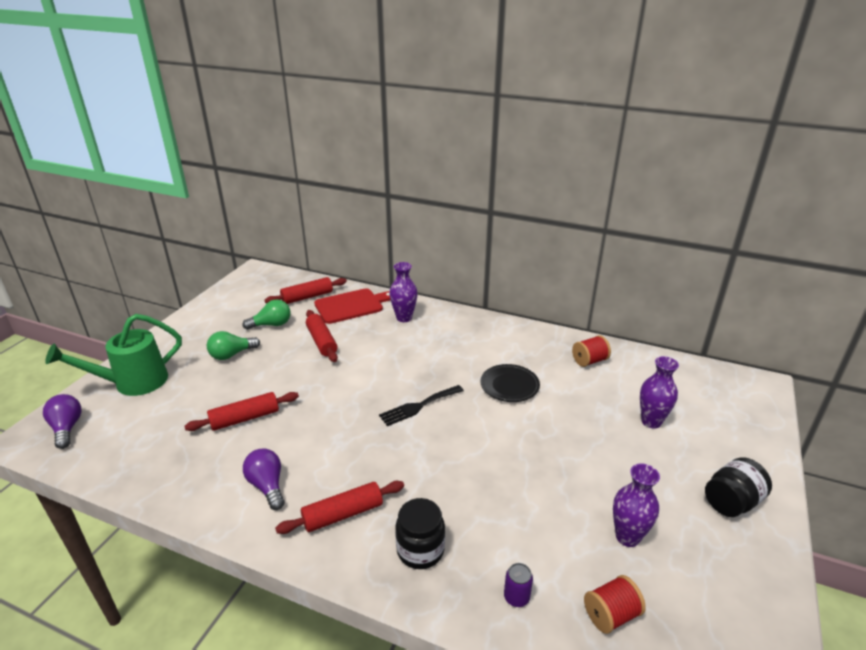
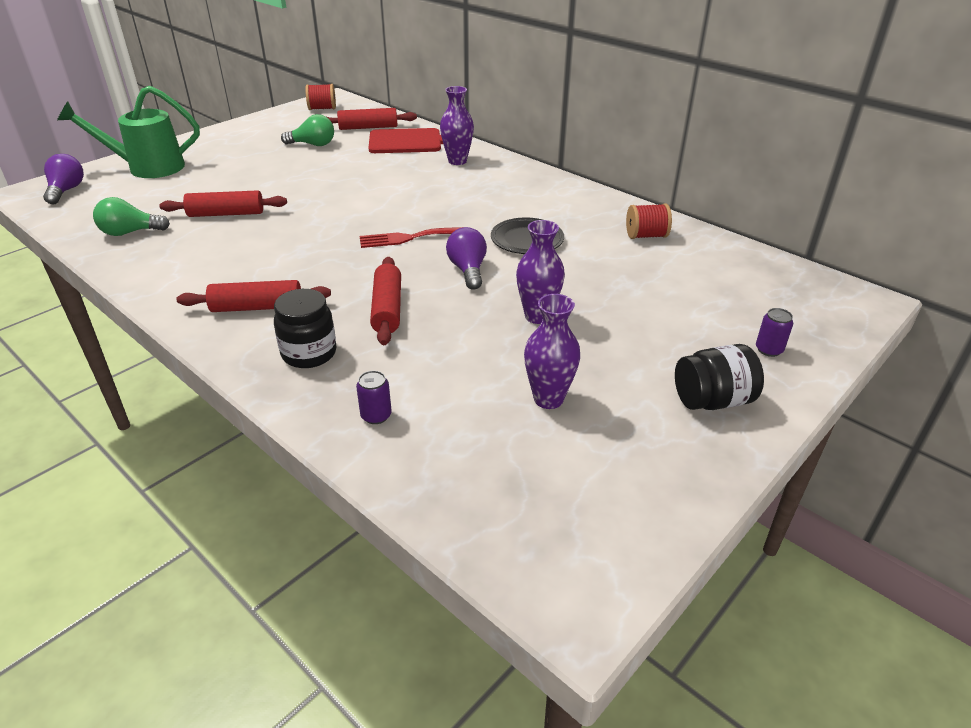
camera: 20 degrees right, 5 degrees up
green light bulb [207,331,260,360] -> green light bulb moved to [93,197,170,236]
purple light bulb [243,449,285,510] -> purple light bulb moved to [446,227,487,290]
red rolling pin [306,310,338,362] -> red rolling pin moved to [370,257,401,345]
black fork [379,385,464,426] -> red fork [360,227,463,248]
red spool [584,575,646,634] -> red spool moved to [305,84,336,110]
purple vase [640,356,679,429] -> purple vase moved to [516,220,565,324]
none -> purple can [756,308,793,357]

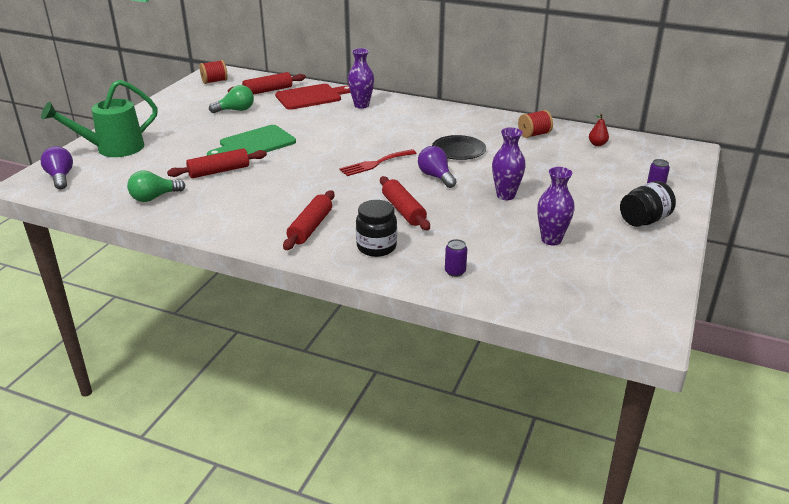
camera: 20 degrees left, 5 degrees down
red rolling pin [176,280,331,312] -> red rolling pin turned 45 degrees counterclockwise [283,190,334,250]
none -> green cutting board [207,125,296,156]
none -> red pear [589,114,609,146]

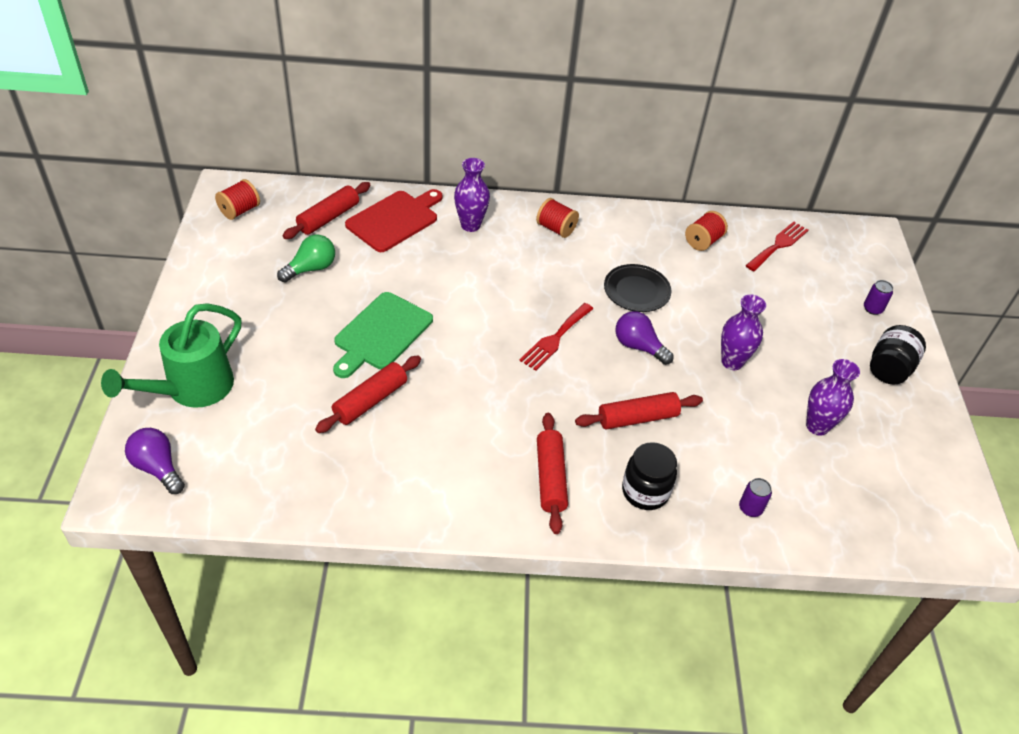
camera: 25 degrees left, 15 degrees up
green light bulb [127,170,185,202] -> none
red rolling pin [380,176,430,230] -> red rolling pin turned 60 degrees counterclockwise [575,392,703,429]
red pear [589,114,609,146] -> red fork [746,222,808,271]
none -> red spool [536,198,579,238]

